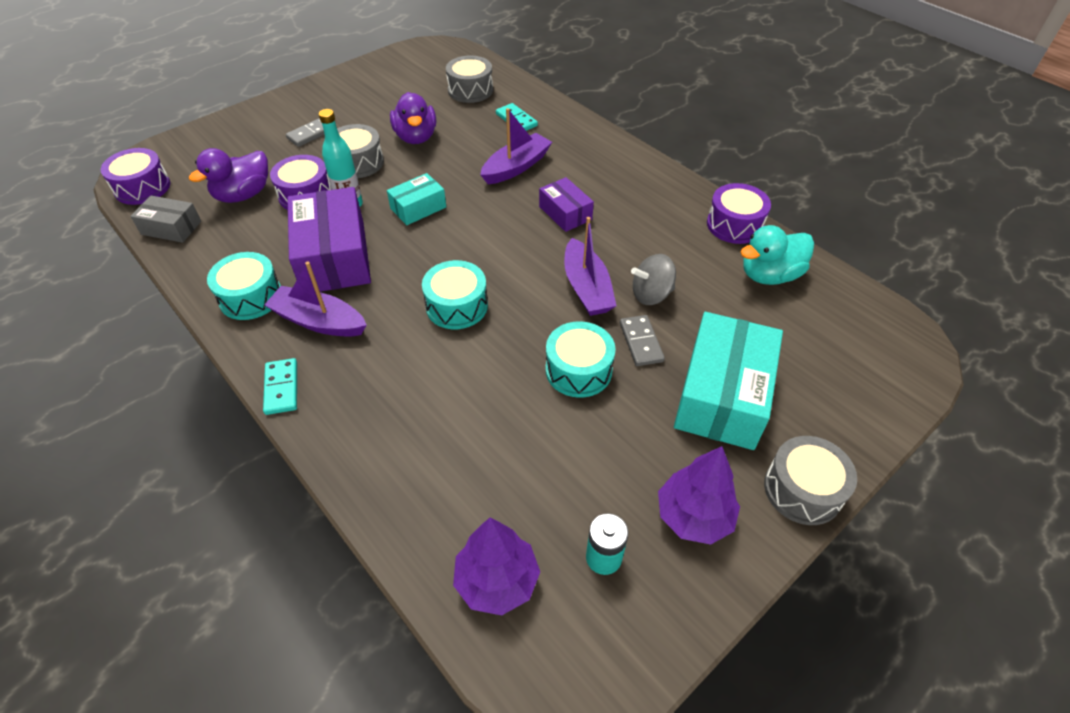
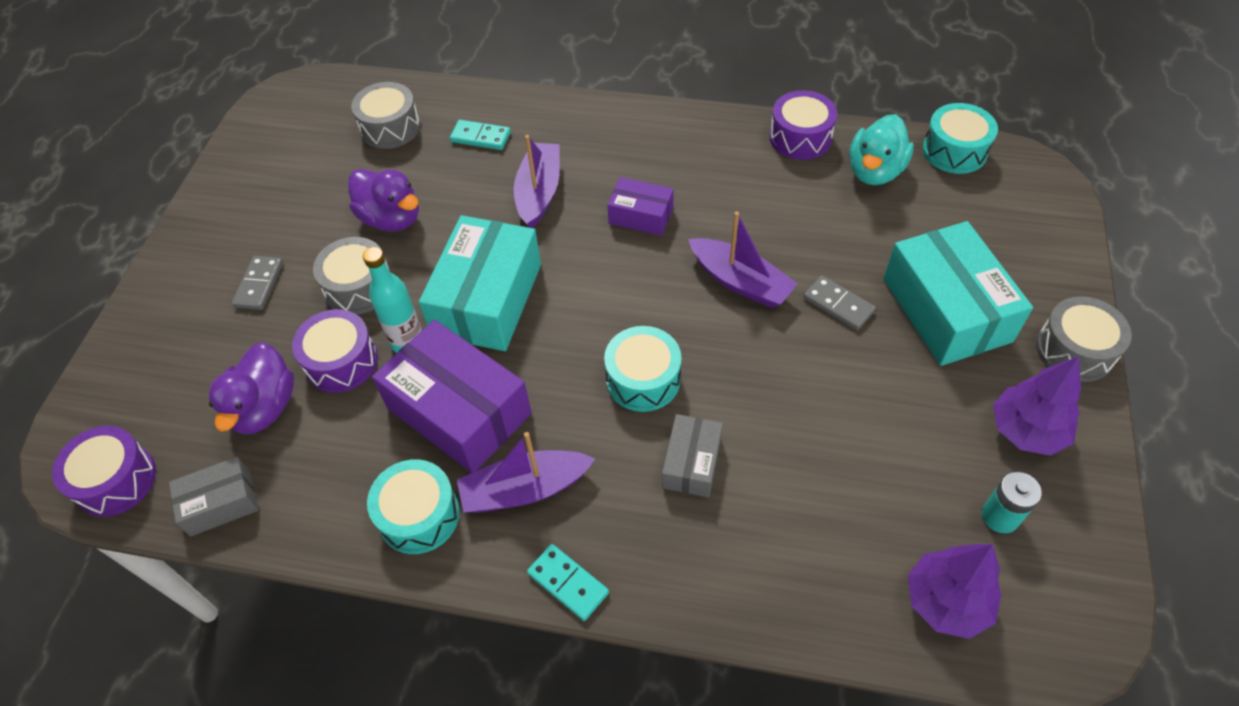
camera: 35 degrees left, 5 degrees up
turquoise box [387,173,446,225] -> turquoise box [419,215,541,351], size x1.89
turquoise drum [546,321,616,398] -> turquoise drum moved to [922,103,998,174]
grey spinning top [631,254,676,305] -> none
none -> grey box [662,414,723,498]

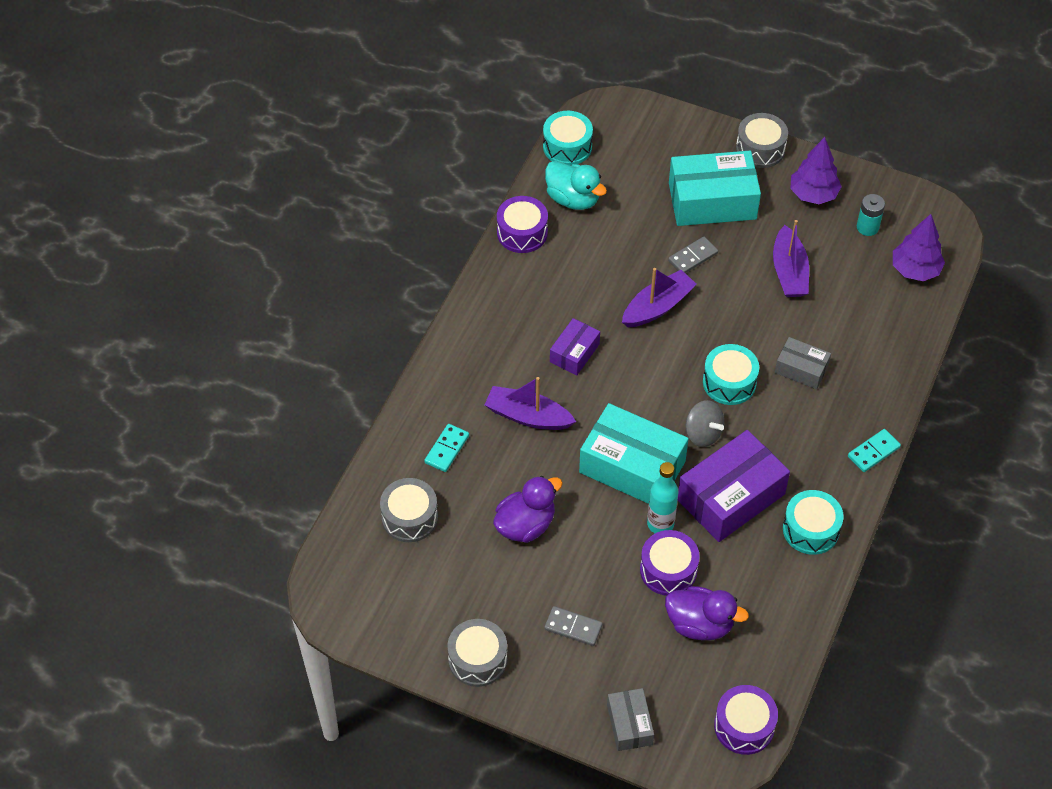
camera: 80 degrees left, 0 degrees up
grey box [169,457,259,537] -> grey box moved to [607,688,654,751]
grey drum [313,237,391,315] -> grey drum moved to [448,619,507,687]
purple boat [457,432,595,513] -> purple boat moved to [773,220,809,297]
none -> grey spinning top [686,400,724,447]

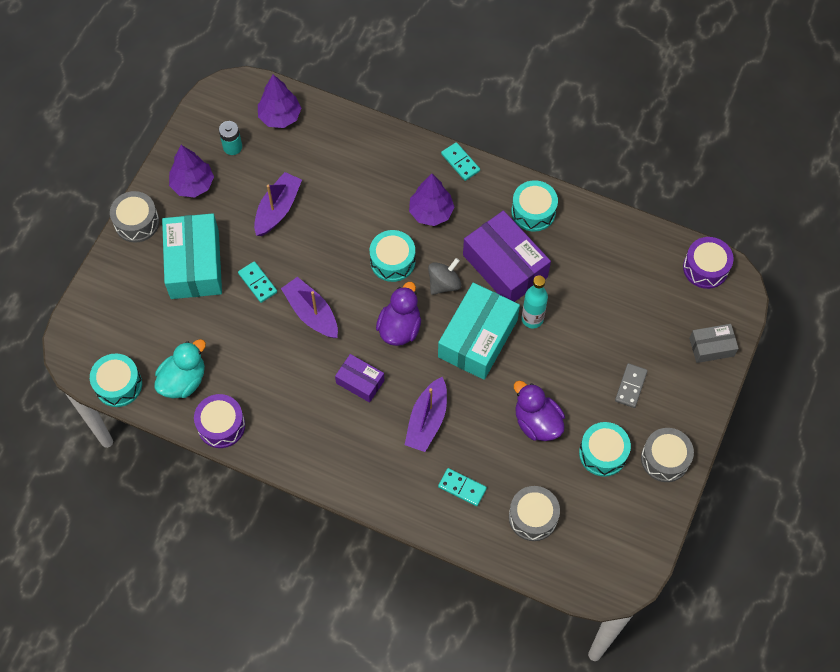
camera: 90 degrees left, 10 degrees up
purple drum [640,530,700,596] -> none
purple duck [665,586,749,640] -> purple duck moved to [376,282,421,346]
grey domino [668,237,718,273] -> turquoise domino [238,261,277,303]
purple boat [773,220,809,297] -> purple boat turned 60 degrees counterclockwise [254,172,302,236]
grey box [775,337,831,389] -> none
none -> purple tree [409,174,455,226]
none -> turquoise drum [579,422,631,477]

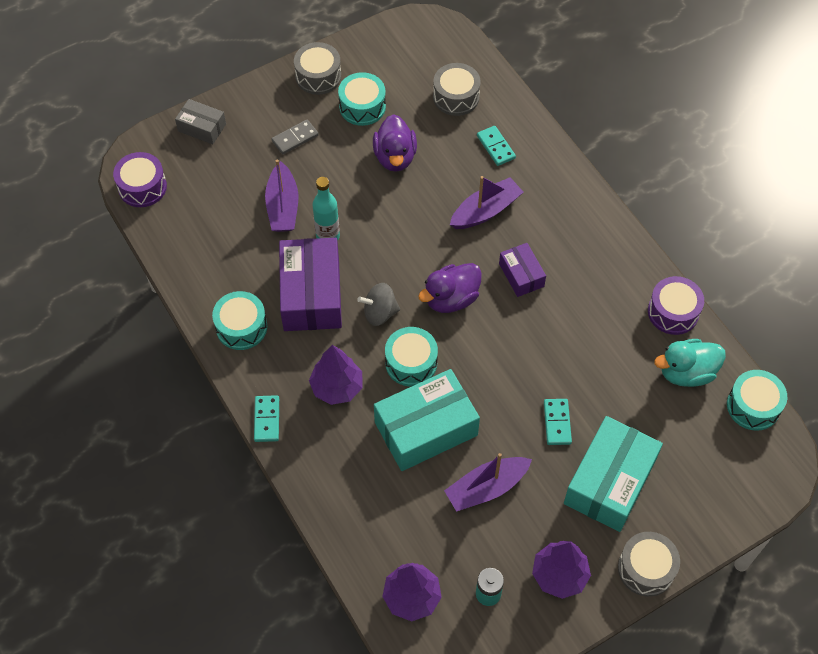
camera: 145 degrees left, 5 degrees down
purple boat [281,277,338,338] -> purple boat moved to [265,160,298,232]
turquoise box [438,283,520,380] -> turquoise box moved to [374,369,480,471]

